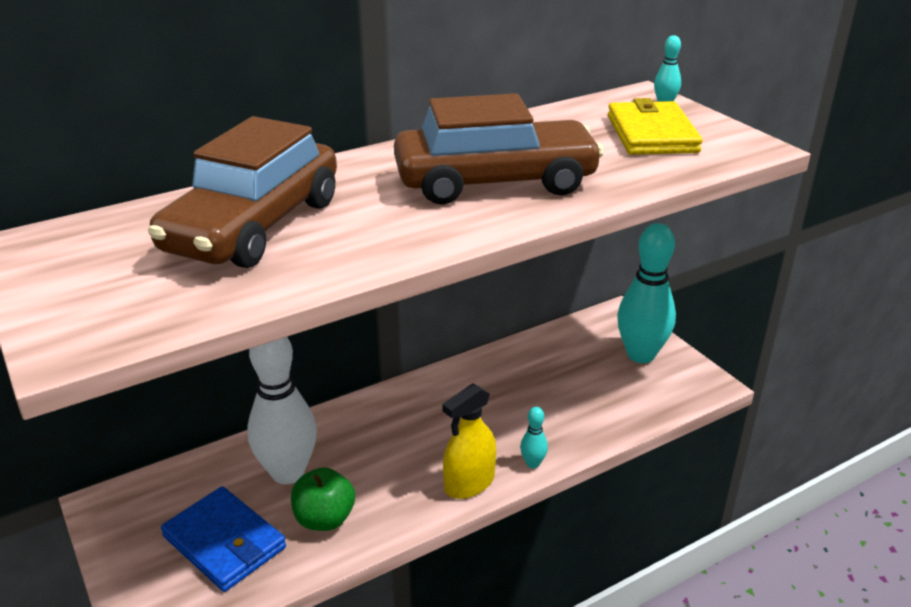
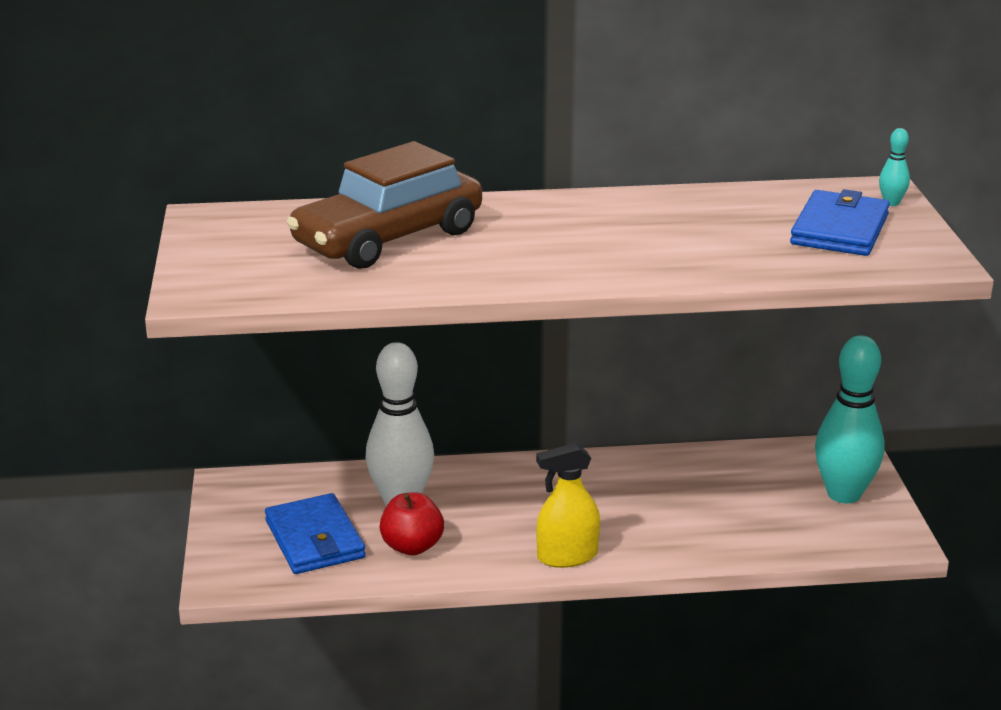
camera: 25 degrees right, 5 degrees down
green apple [291,467,355,531] -> red apple [380,492,444,555]
brown car [394,93,604,205] -> none
turquoise bowling pin [520,407,548,468] -> none
yellow wallet [608,98,703,155] -> blue wallet [790,189,890,256]

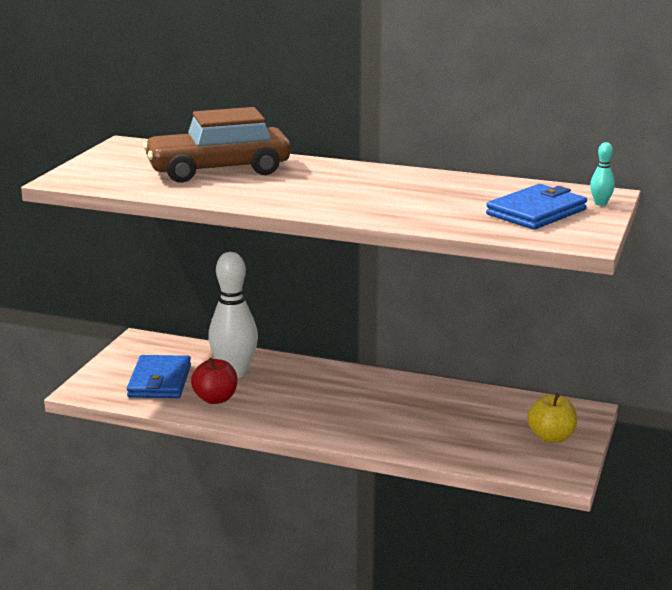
camera: 25 degrees right, 5 degrees down
yellow spray bottle [536,443,600,568] -> none
turquoise bowling pin [815,335,885,504] -> yellow apple [527,393,577,443]

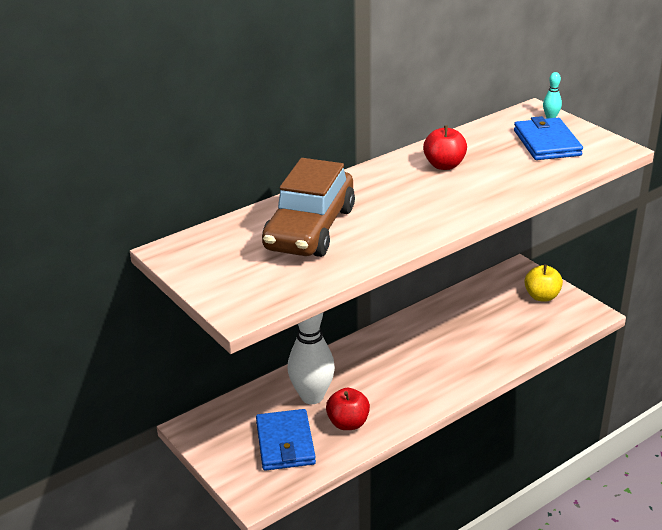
camera: 55 degrees left, 10 degrees up
blue wallet [127,355,191,398] -> blue wallet turned 45 degrees clockwise [256,409,316,471]
none -> red apple [423,126,467,170]

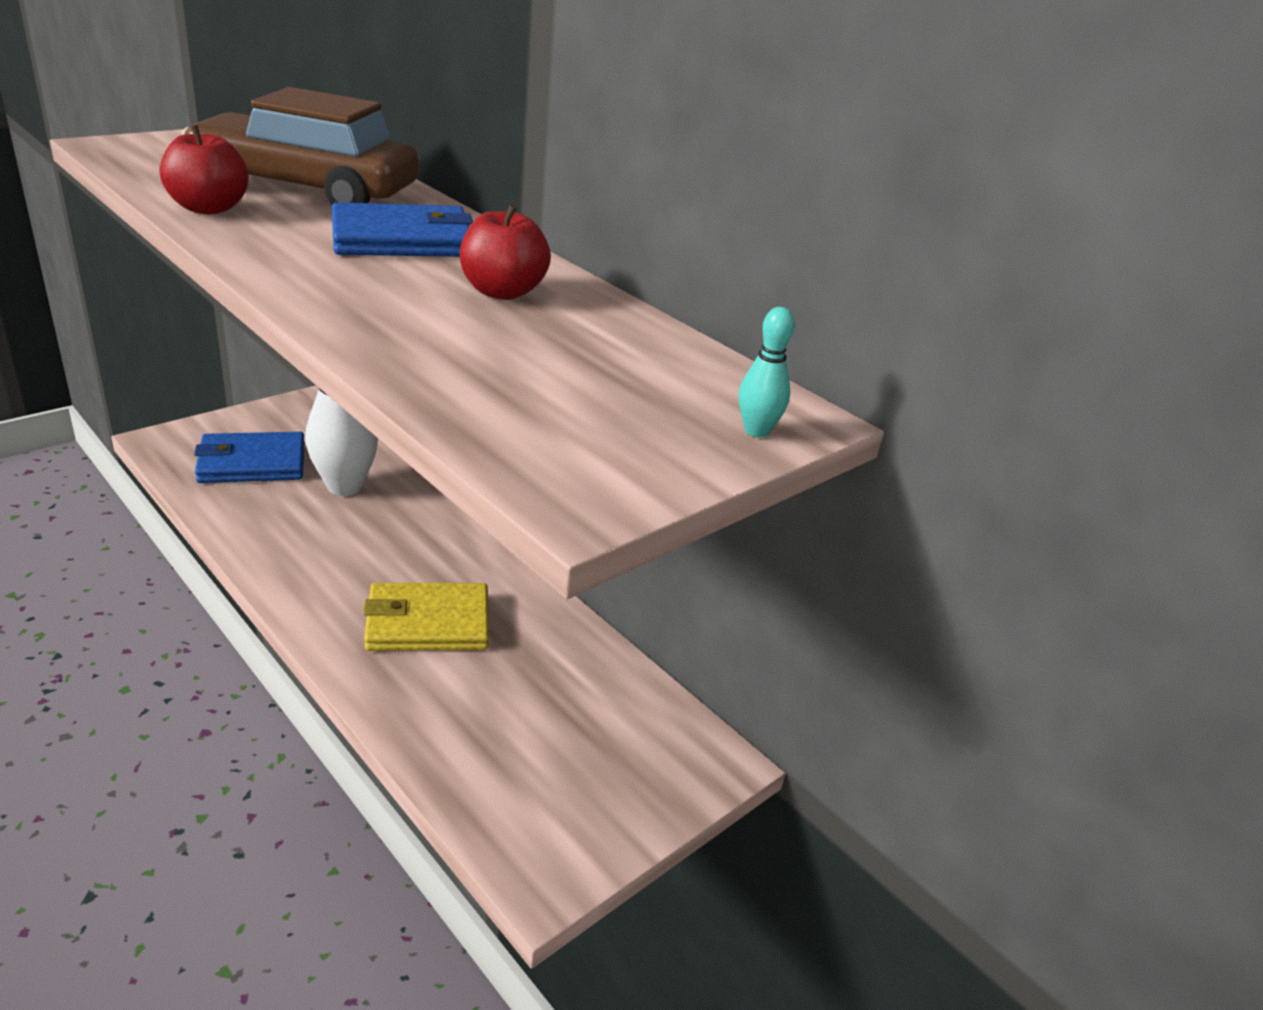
camera: 80 degrees right, 0 degrees up
red apple [326,388,370,430] -> red apple moved to [160,125,249,214]
blue wallet [514,116,583,160] -> blue wallet moved to [332,202,473,257]
yellow apple [524,265,563,302] -> none
none -> yellow wallet [363,583,489,651]

